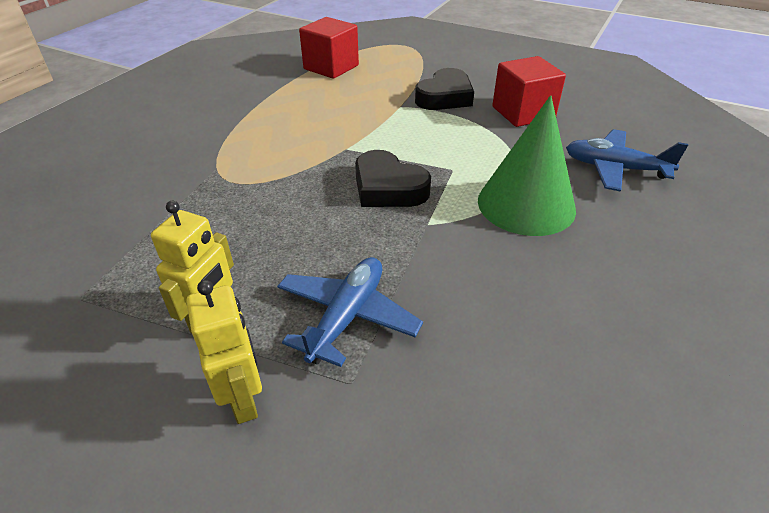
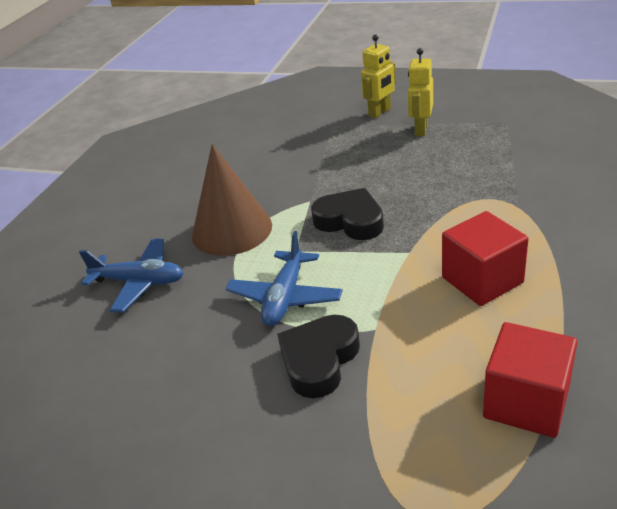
camera: 175 degrees right, 5 degrees down
yellow robot [186,280,262,424] -> yellow robot turned 105 degrees counterclockwise [361,34,396,118]
blue plane [277,257,423,367] -> blue plane moved to [226,231,343,326]
green cone [478,95,576,236] -> brown cone [192,144,272,256]
red cube [492,56,566,127] -> red cube moved to [442,211,529,306]

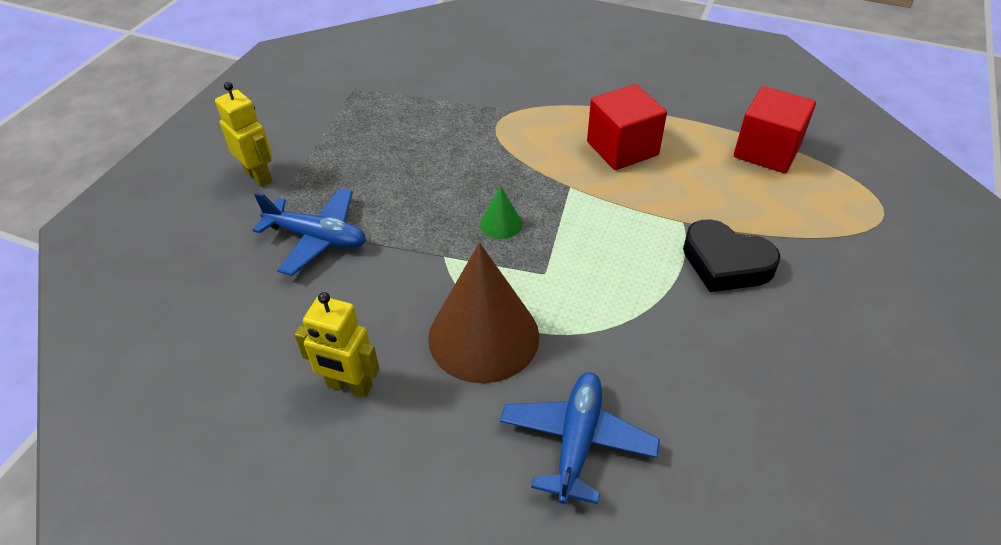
camera: 90 degrees left, 10 degrees up
blue plane [226,231,343,326] -> blue plane moved to [253,188,366,276]
black heart [311,188,384,240] -> green cone [480,186,522,239]
yellow robot [408,48,433,136] -> yellow robot moved to [295,292,380,398]

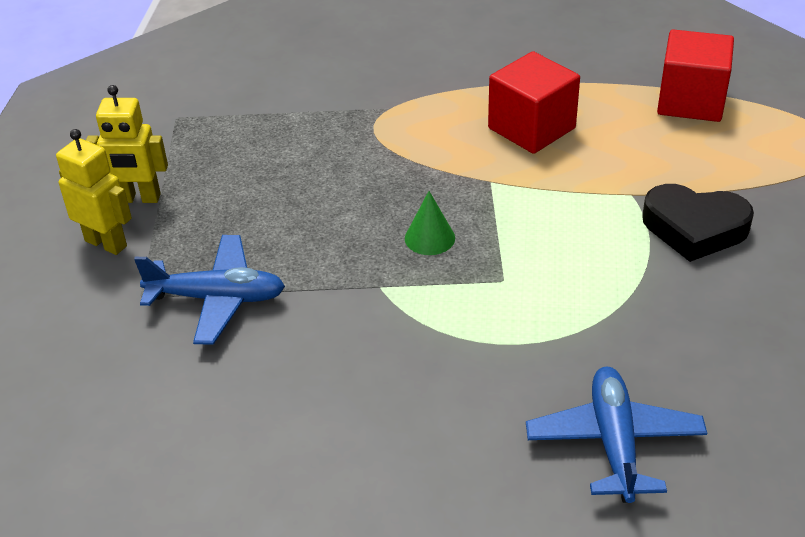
camera: 15 degrees left, 5 degrees down
yellow robot [295,292,380,398] -> yellow robot moved to [86,85,168,203]
brown cone [428,243,539,383] -> none

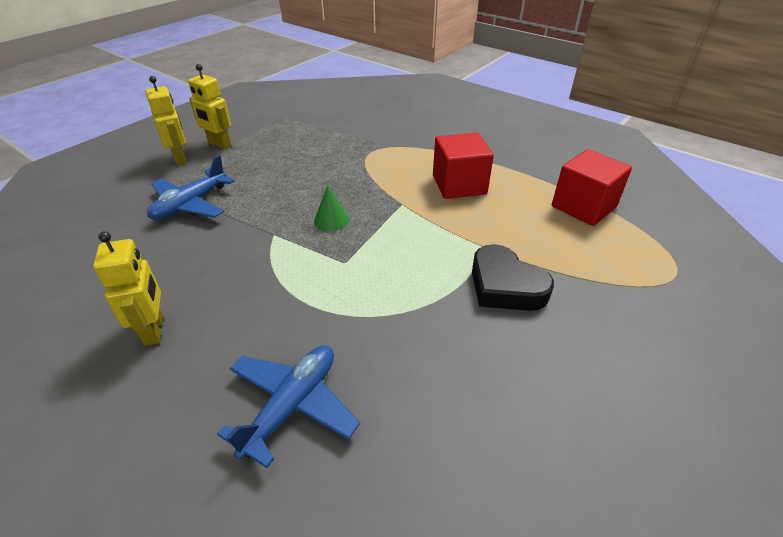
camera: 30 degrees right, 0 degrees up
blue plane [134,235,285,345] -> blue plane turned 90 degrees clockwise [147,155,235,220]
none -> yellow robot [93,231,163,346]

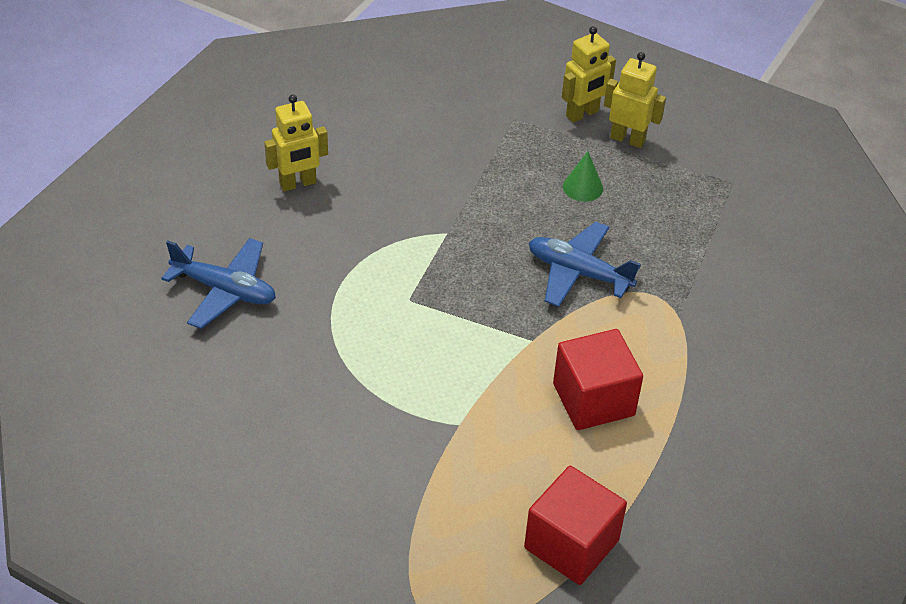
camera: 80 degrees right, 5 degrees up
blue plane [147,155,235,220] -> blue plane moved to [529,222,641,307]
yellow robot [188,64,231,150] -> yellow robot turned 90 degrees clockwise [604,52,666,148]
green cone [314,185,349,231] -> green cone moved to [563,151,603,202]
black heart [472,244,554,311] -> none

